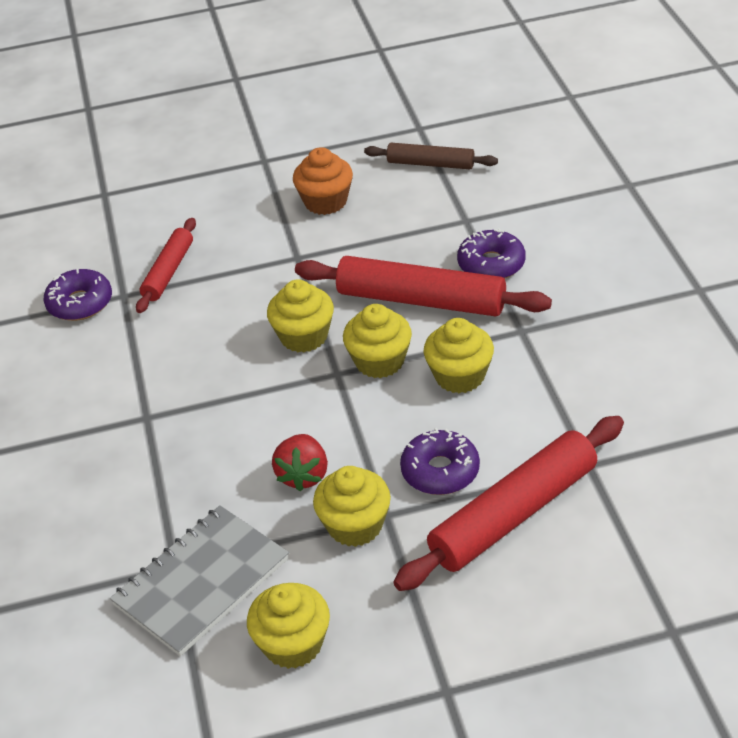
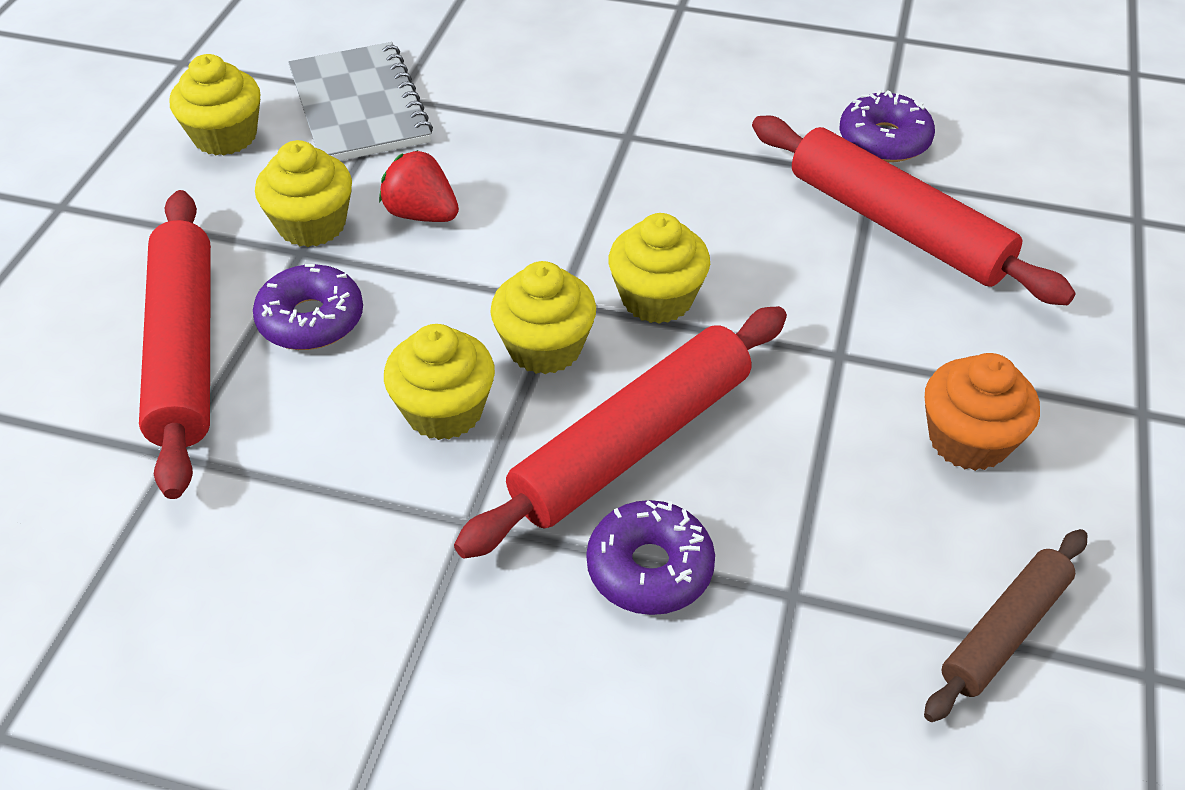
camera: 115 degrees right, 5 degrees up
red rolling pin [136,218,196,313] -> red rolling pin [752,116,1076,305], size x1.73

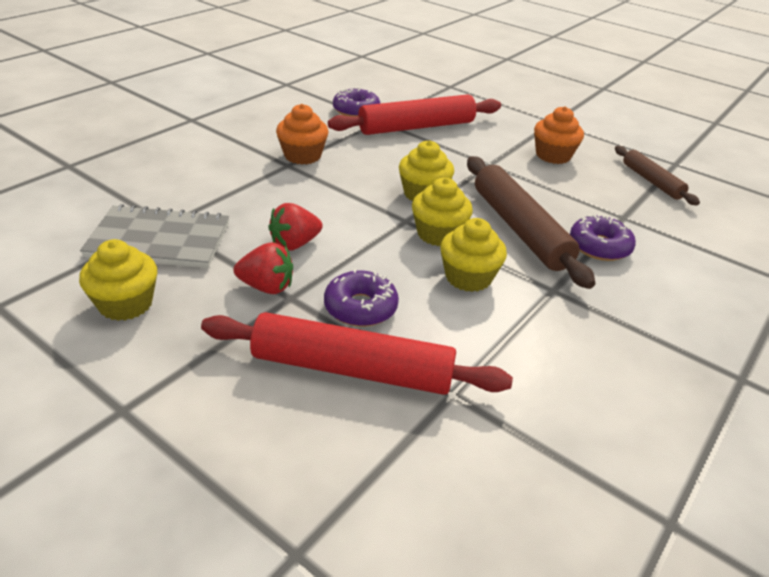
camera: 70 degrees left, 10 degrees down
yellow cupcake [255,140,352,247] -> red strawberry [234,242,293,294]
red rolling pin [454,306,787,559] -> brown rolling pin [467,156,596,289]
none -> orange cupcake [276,104,329,165]

